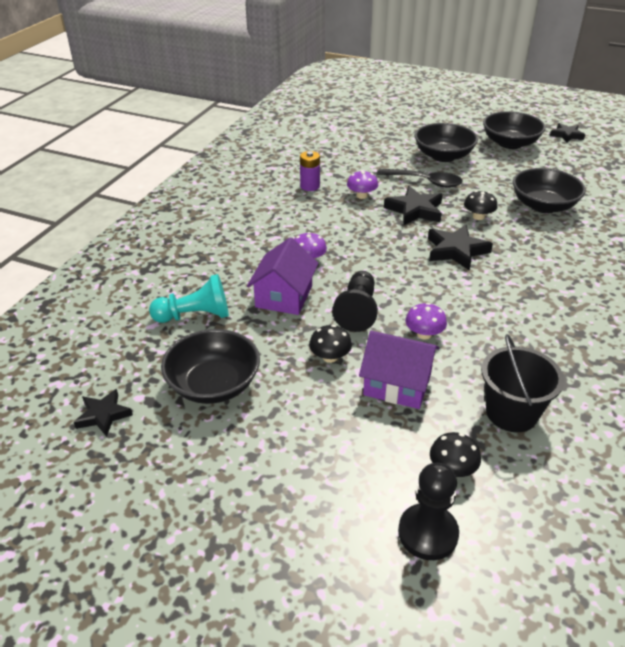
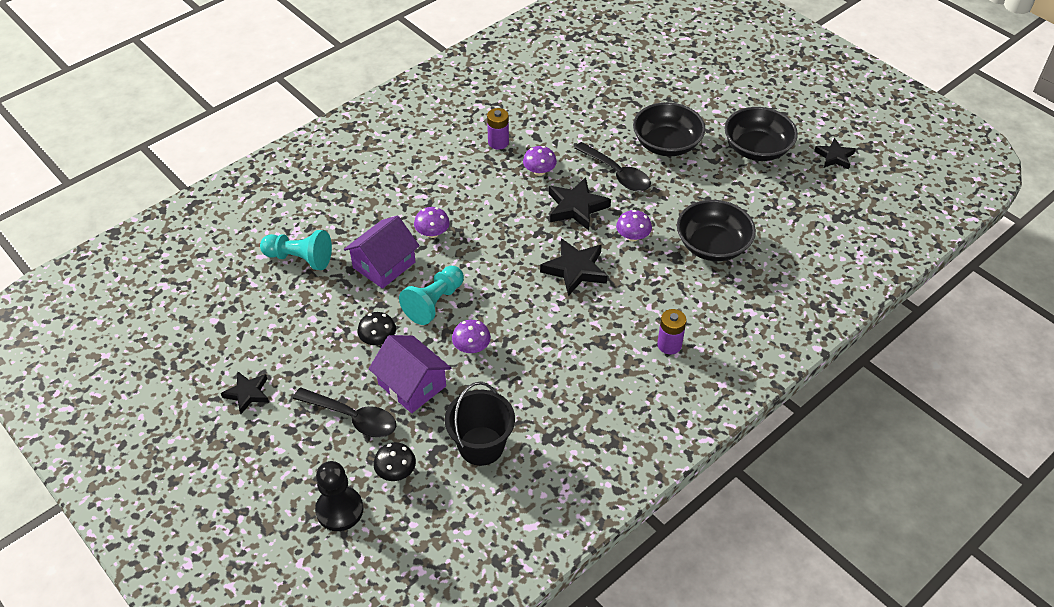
camera: 25 degrees right, 10 degrees up
black star [74,389,133,437] -> black star moved to [221,371,269,414]
black bowl [161,329,260,404] -> none
black pawn [332,271,378,332] -> turquoise pawn [399,266,464,325]
black mushroom [464,191,498,220] -> purple mushroom [616,210,652,241]
none -> black spoon [293,388,396,438]
none -> purple battery [657,309,686,354]

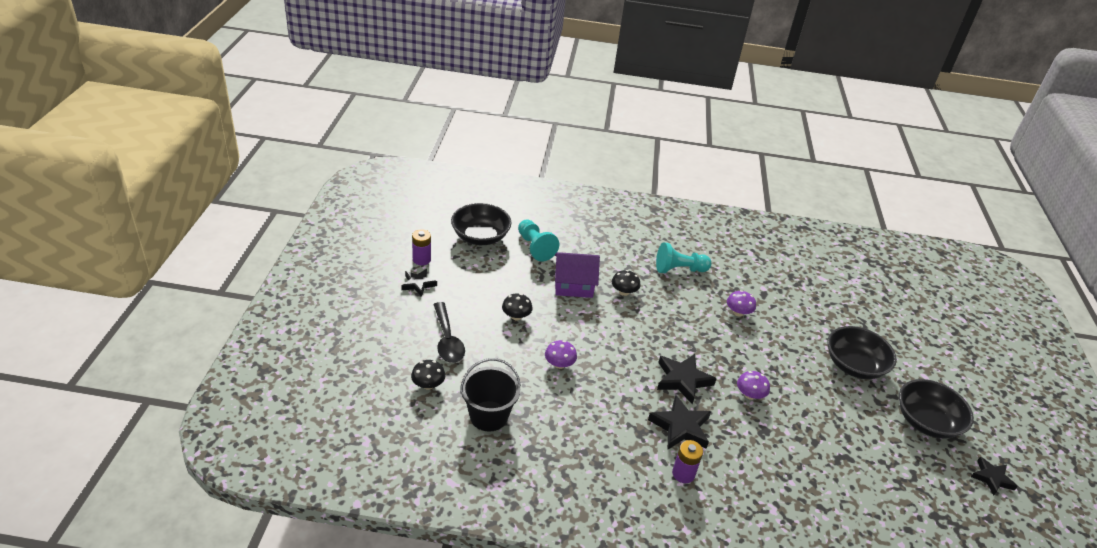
camera: 45 degrees right, 10 degrees down
black pawn [315,461,364,531] -> none
purple house [369,335,451,413] -> none
turquoise pawn [399,266,464,325] -> turquoise pawn moved to [656,242,712,273]
purple mushroom [414,207,450,238] -> black mushroom [612,270,640,296]
purple battery [487,108,509,150] -> purple battery moved to [412,229,431,265]
black star [549,177,611,230] -> black star moved to [648,395,711,449]
black spoon [574,142,651,191] -> none
black bowl [677,200,756,261] -> black bowl moved to [451,203,511,245]

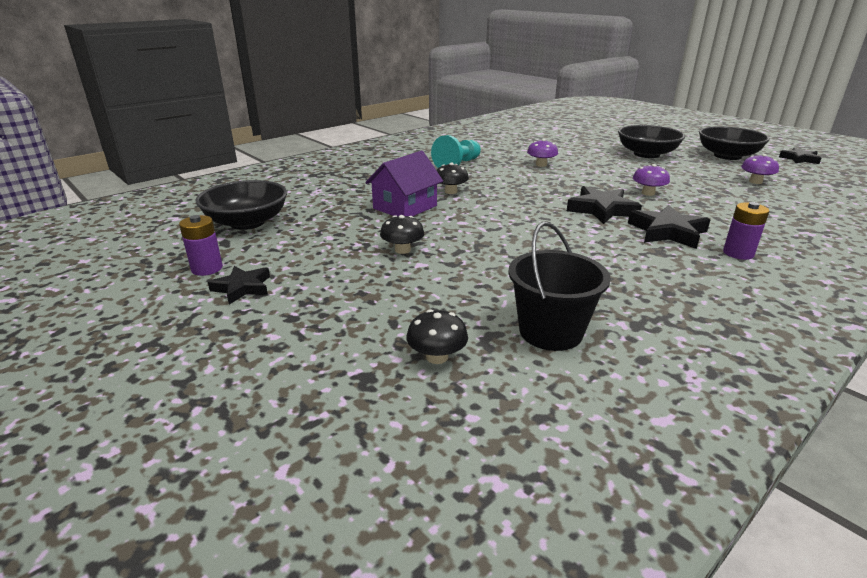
camera: 45 degrees left, 10 degrees down
black spoon [433,302,465,363] -> none
turquoise pawn [518,219,559,261] -> none
purple mushroom [545,340,577,369] -> purple mushroom moved to [741,154,779,184]

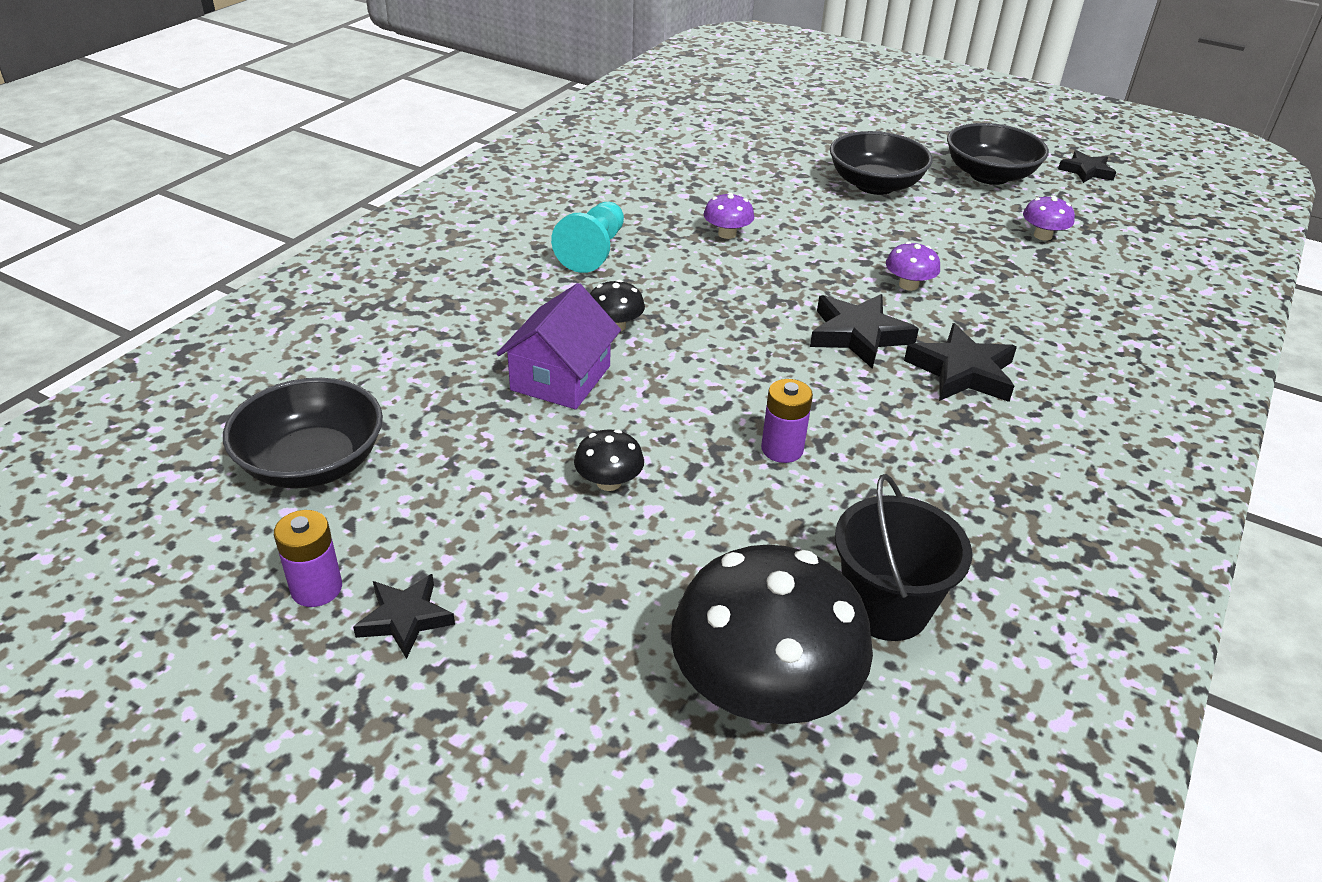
camera: 20 degrees left, 10 degrees up
black mushroom [406,309,468,364] -> black mushroom [671,545,873,724], size x2.29
purple battery [723,202,769,260] -> purple battery moved to [761,379,813,463]

